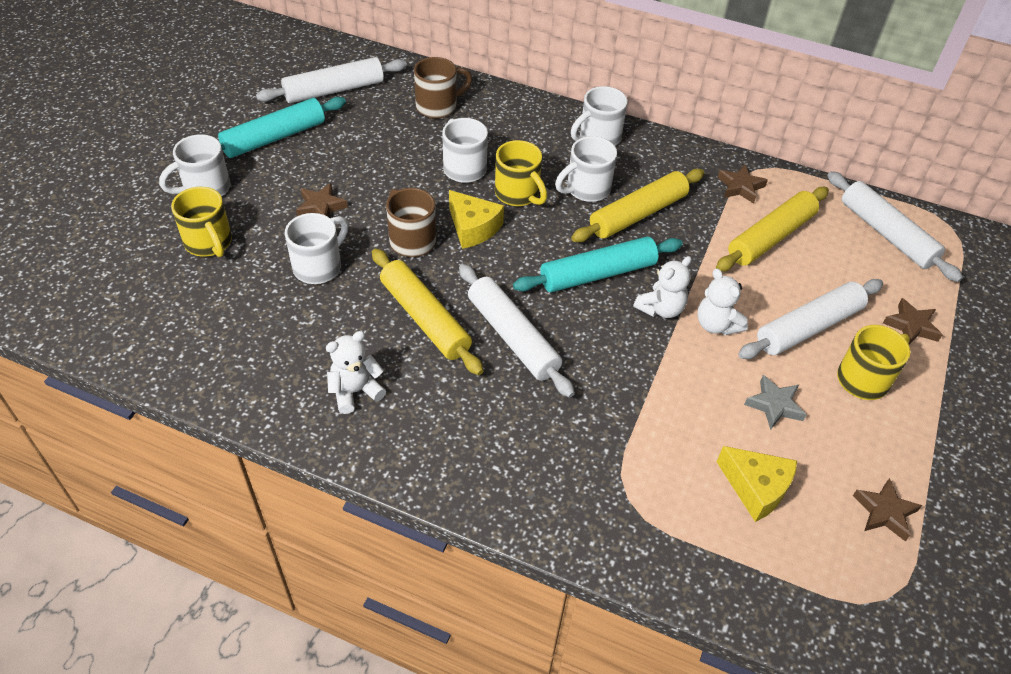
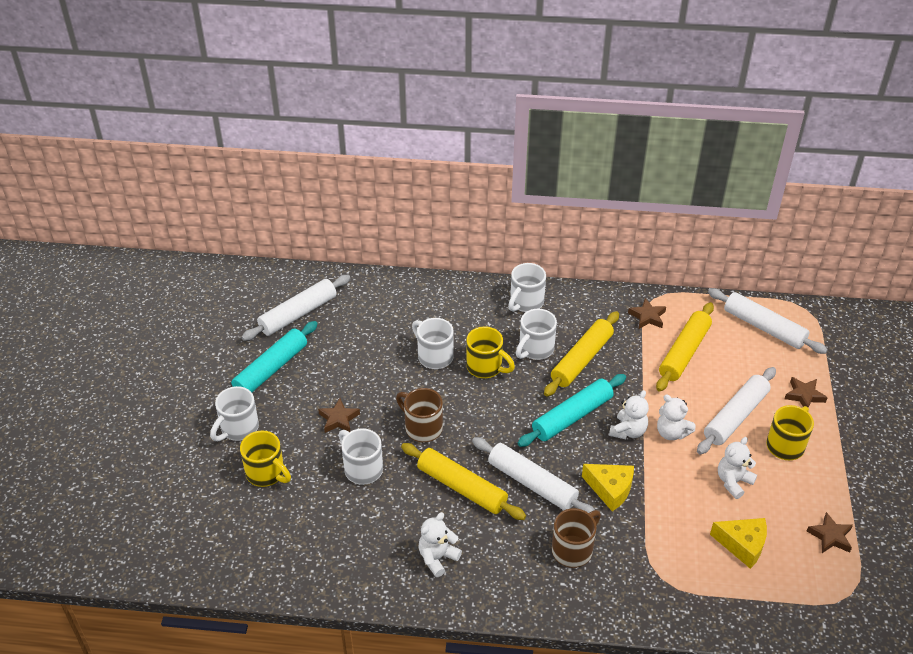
camera: 15 degrees left, 5 degrees down
white mug [285,213,348,284] -> white mug turned 60 degrees counterclockwise [339,428,383,485]
brown mug [414,57,472,119] -> brown mug moved to [552,508,601,568]
yellow cheese [449,190,504,249] -> yellow cheese moved to [582,464,634,511]
grey star [744,375,807,430] -> white teddy bear [718,437,757,499]

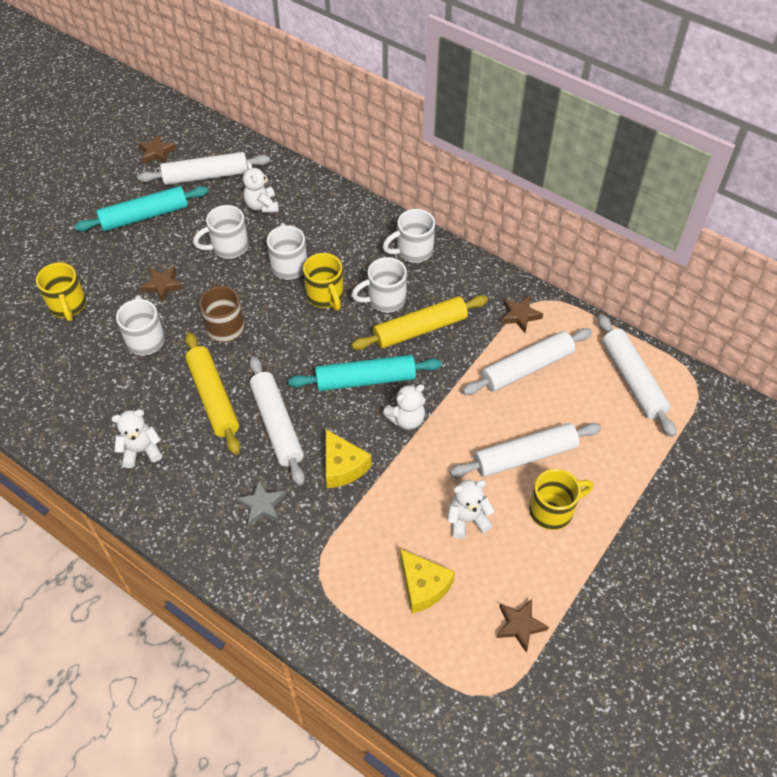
camera: 30 degrees right, 10 degrees up
white mug [210,386,259,441] -> white mug moved to [193,205,248,259]
brown mug [552,508,601,568] -> grey star [236,480,285,526]
yellow rolling pin [656,302,714,392] -> white rolling pin [462,328,592,395]
white teddy bear [657,395,695,440] -> white teddy bear moved to [243,162,279,213]
brown star [785,377,828,408] -> brown star moved to [138,134,177,164]

